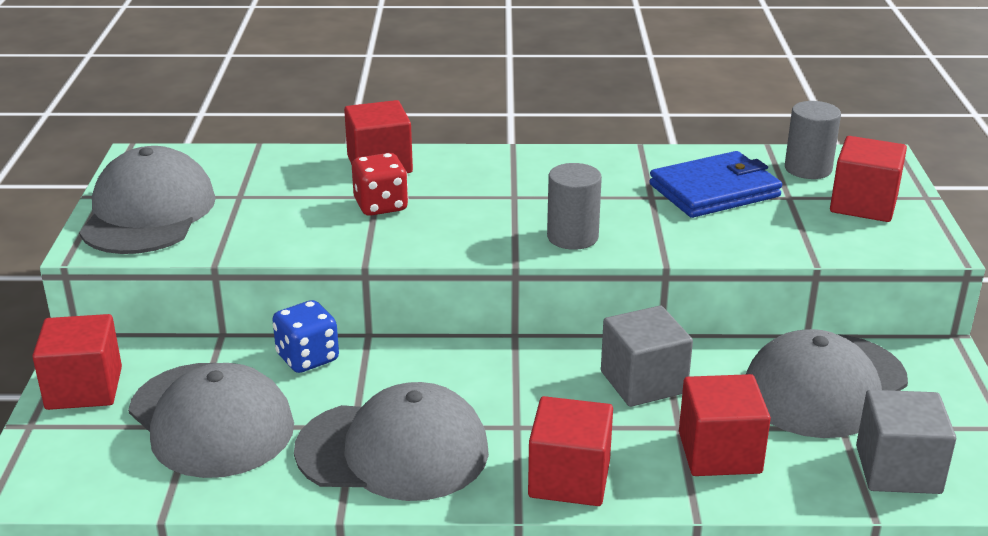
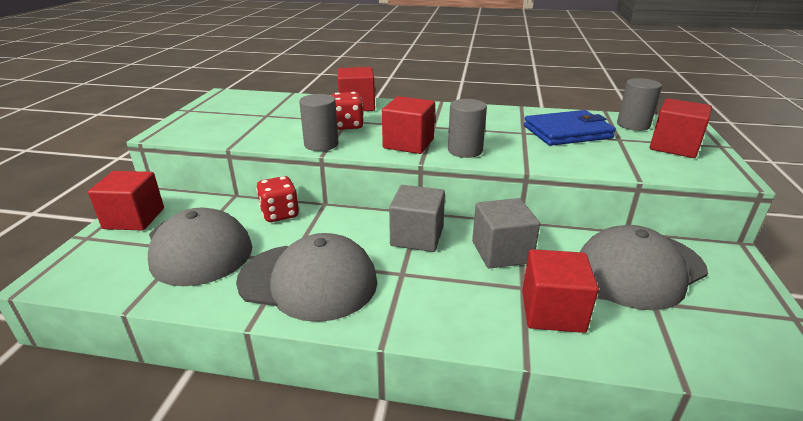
camera: 10 degrees right, 0 degrees up
grey cap [79,146,216,254] -> none
blue dice [272,300,339,373] -> red dice [256,176,299,222]
red cube [528,396,613,506] -> red cube moved to [382,96,435,154]
grey cube [856,390,956,494] -> grey cube moved to [389,185,445,252]
none -> grey cylinder [299,94,338,151]

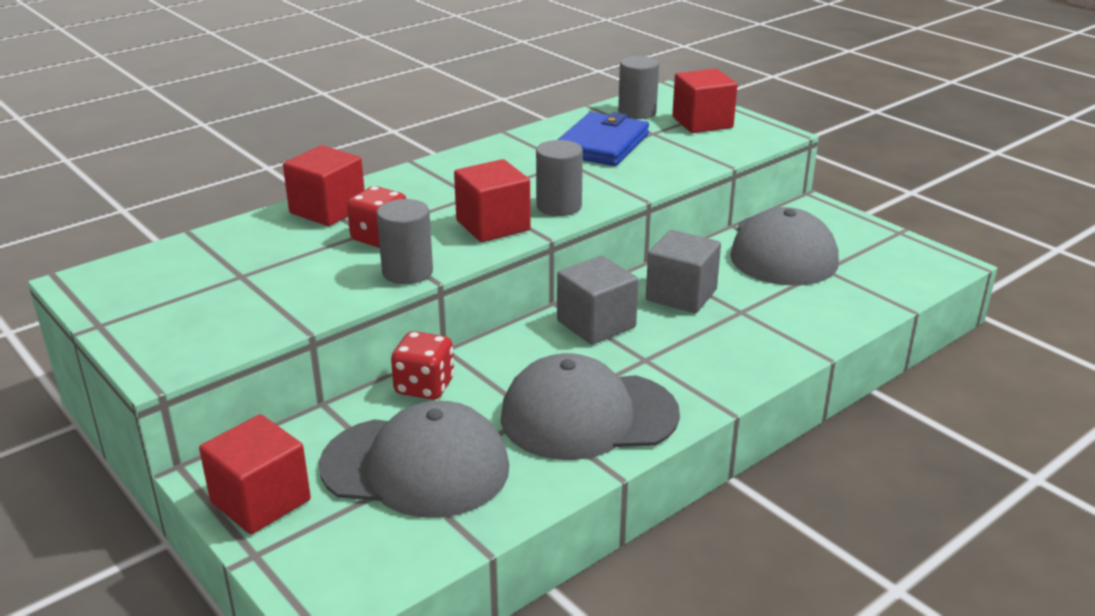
camera: 50 degrees left, 0 degrees up
grey cap [236,233,377,322] -> grey cap turned 150 degrees counterclockwise [501,353,680,460]
red cube [522,249,599,333] -> none

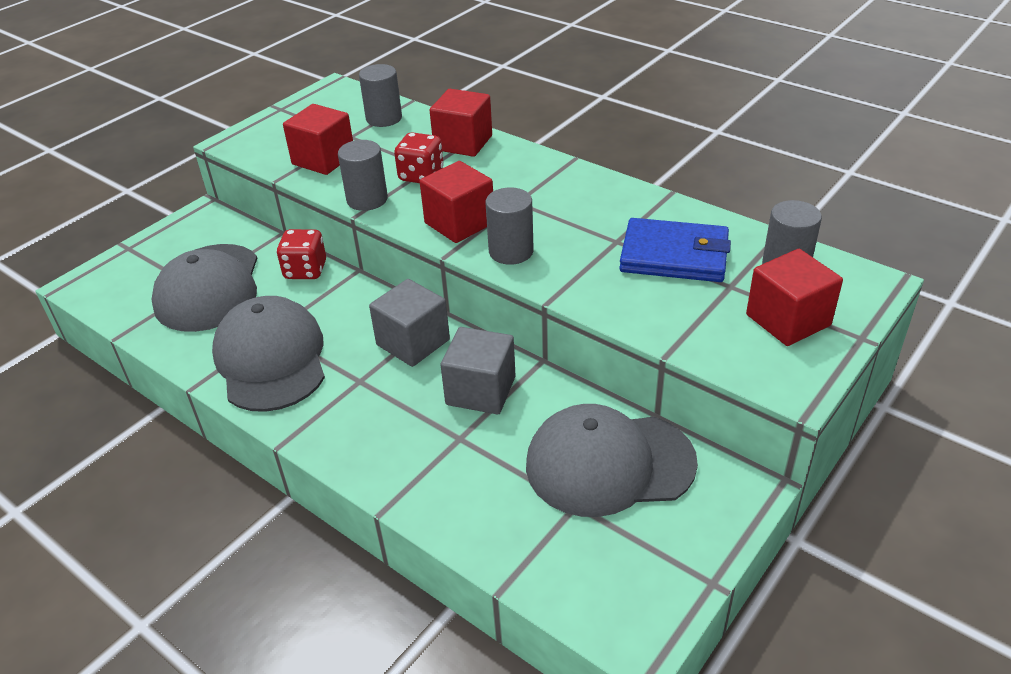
camera: 80 degrees right, 10 degrees up
red cube [199,414,311,534] -> red cube moved to [283,104,353,175]
none -> grey cylinder [359,64,402,127]

